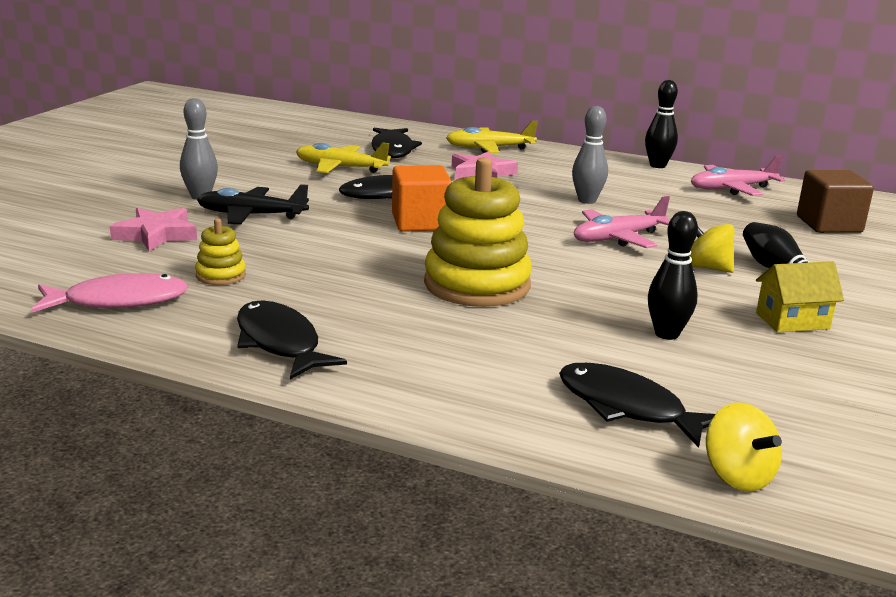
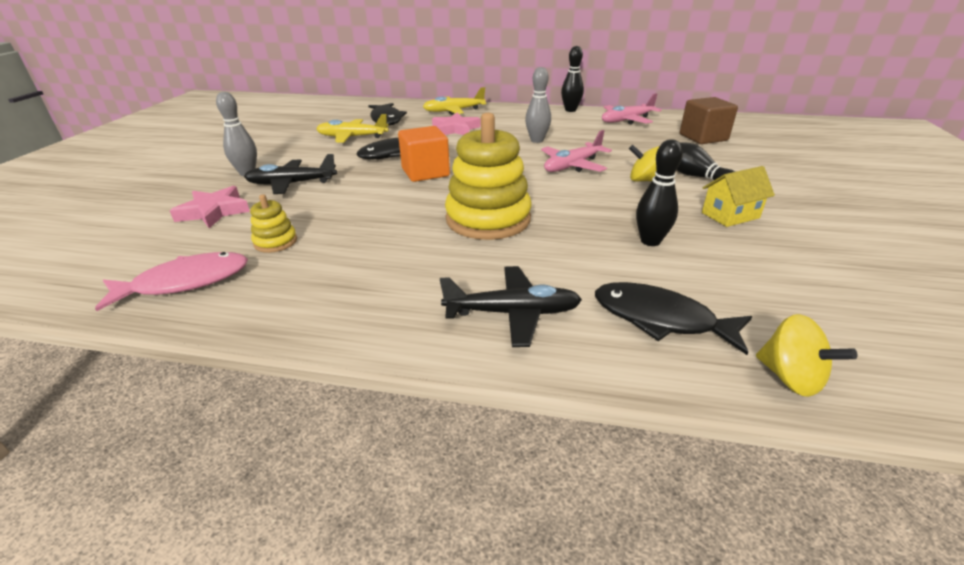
camera: 10 degrees left, 10 degrees up
black fish [237,300,347,379] -> none
none -> black plane [440,266,582,347]

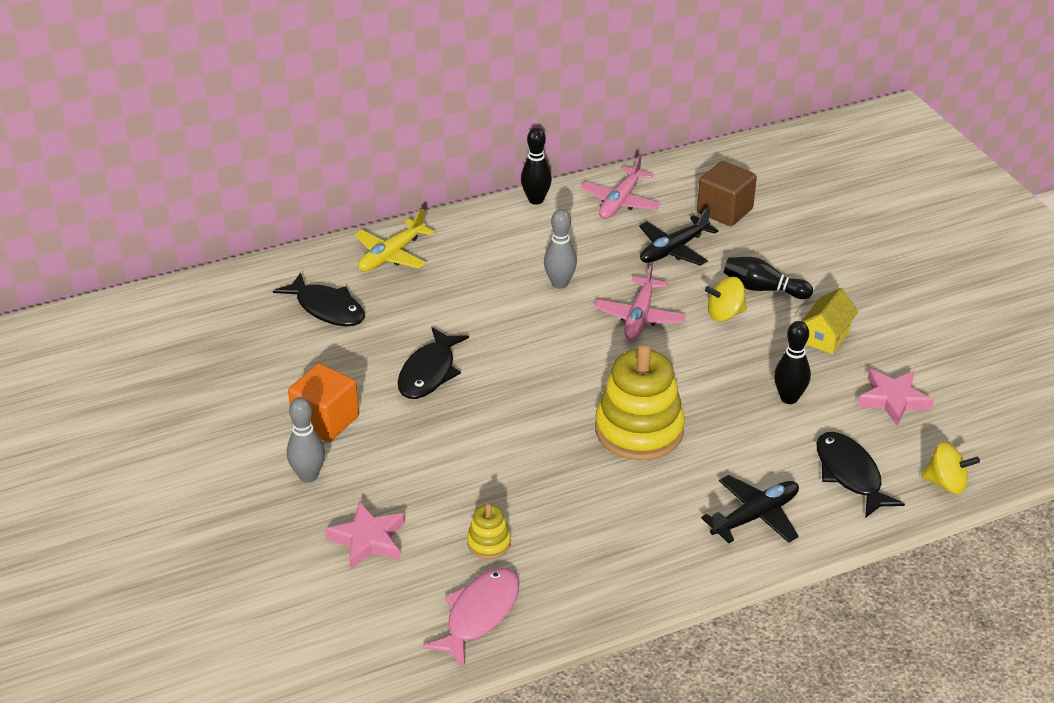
camera: 35 degrees left, 5 degrees up
black plane [244,154,337,194] -> black plane moved to [639,207,719,266]
yellow plane [316,114,389,142] -> none
orange cube [398,126,450,182] -> orange cube moved to [288,363,359,442]
pink star [432,113,481,135] -> pink star moved to [858,369,934,426]
black fish [595,282,752,355] -> black fish turned 75 degrees clockwise [816,432,905,518]

